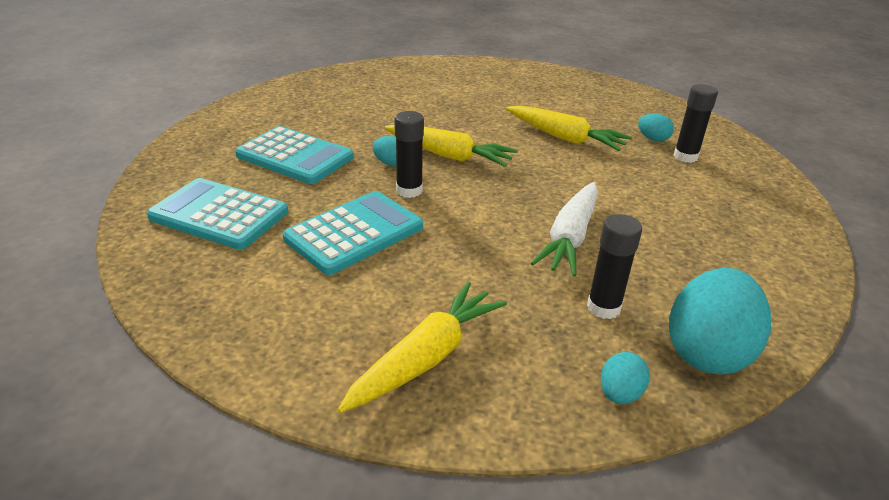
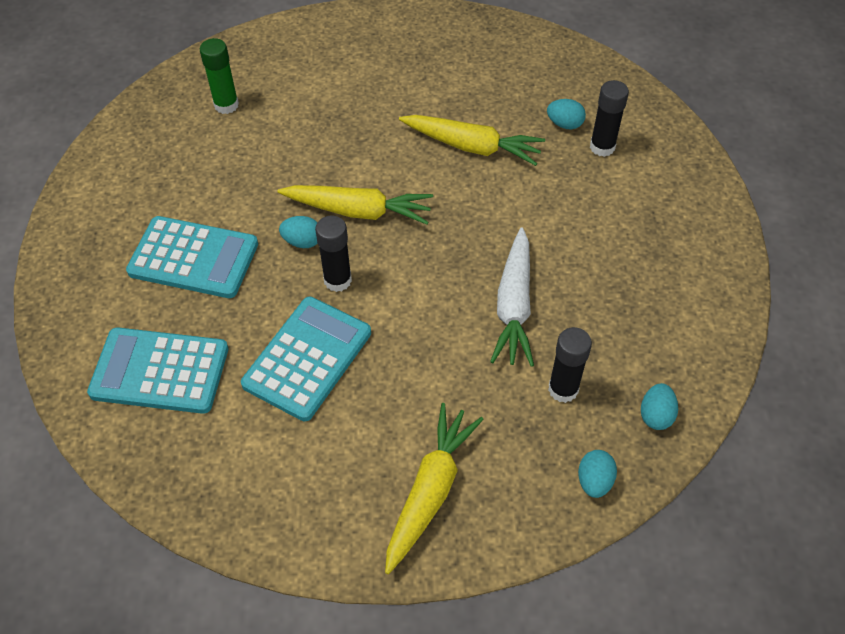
camera: 15 degrees left, 20 degrees up
turquoise egg [669,268,771,374] -> turquoise egg [641,383,678,430], size x0.47
none -> green glue stick [200,38,239,114]

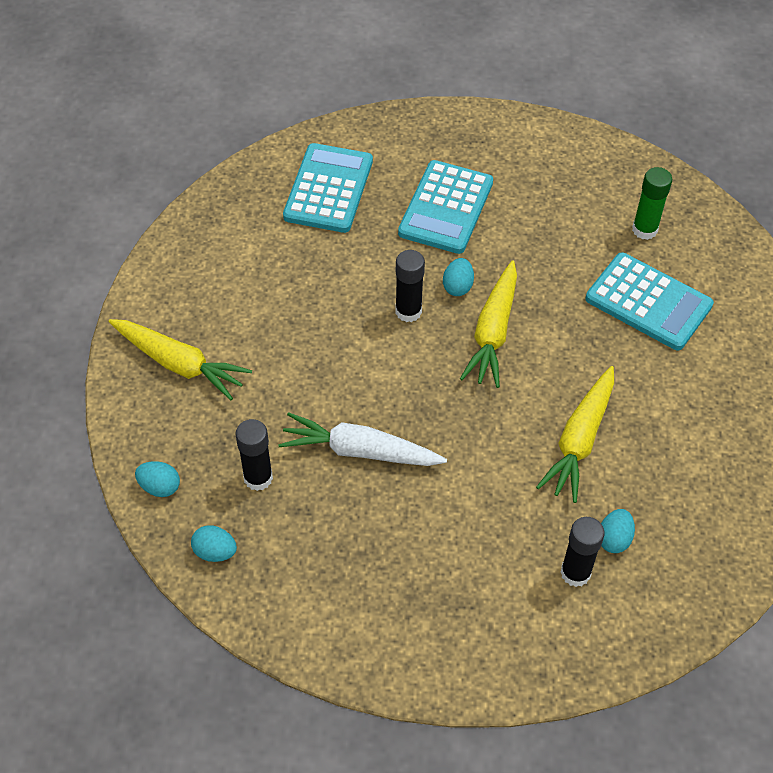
camera: 95 degrees right, 0 degrees up
turquoise calculator [241,297,371,421] -> turquoise calculator moved to [586,252,714,350]

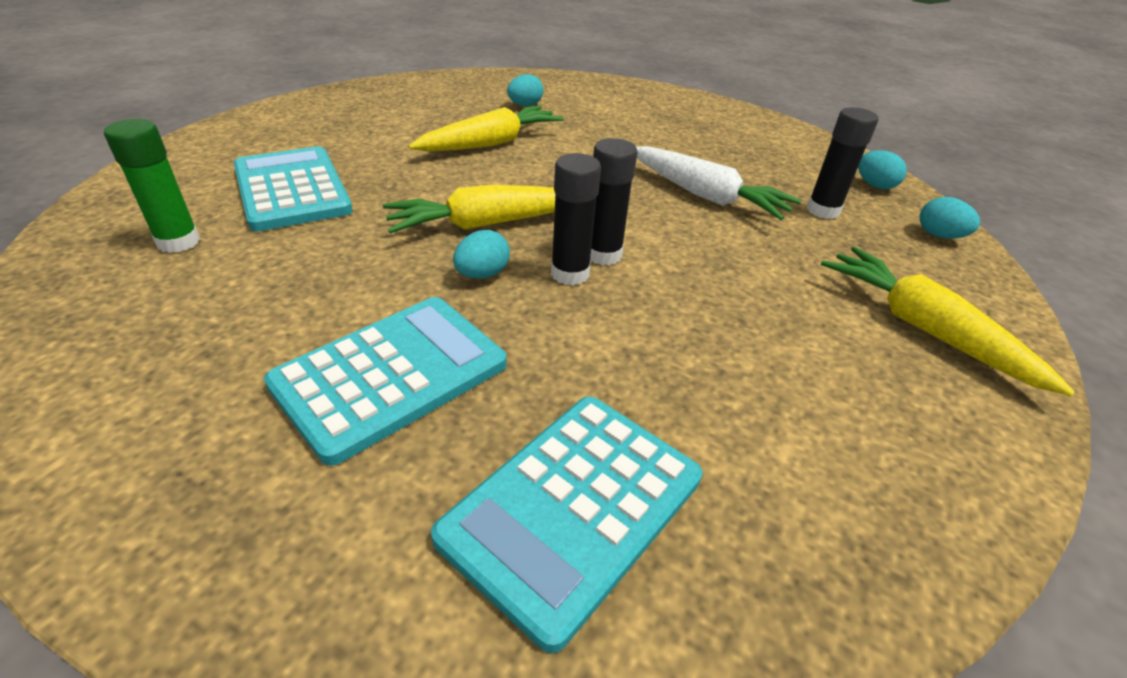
camera: 155 degrees left, 15 degrees down
yellow carrot [460,260,517,388] -> yellow carrot turned 150 degrees counterclockwise [383,185,555,233]
black glue stick [560,517,605,587] -> black glue stick moved to [590,138,638,265]

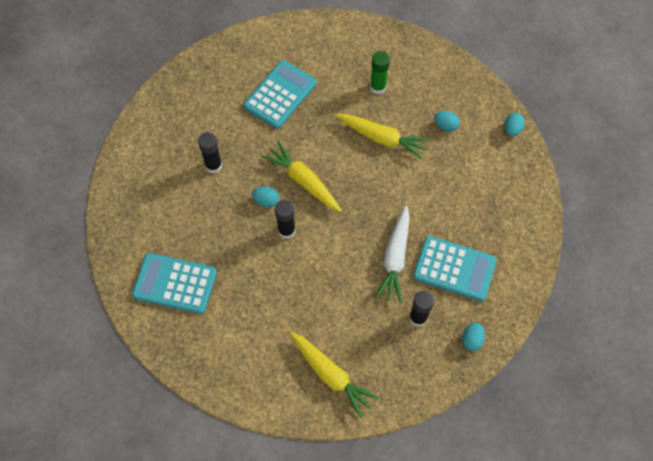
camera: 65 degrees right, 25 degrees up
green glue stick [104,119,200,253] -> green glue stick moved to [370,51,390,94]
turquoise calculator [264,297,506,466] -> turquoise calculator moved to [413,236,497,301]
black glue stick [590,138,638,265] -> black glue stick moved to [198,132,222,173]
yellow carrot [821,247,1075,396] -> yellow carrot turned 105 degrees clockwise [290,332,379,418]
turquoise egg [920,197,980,239] -> turquoise egg moved to [505,113,525,137]

